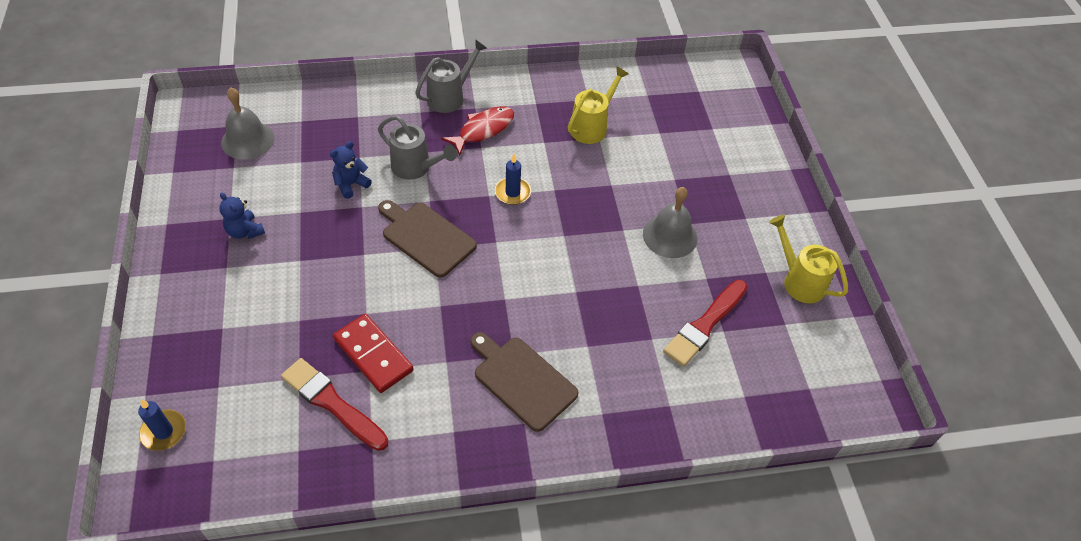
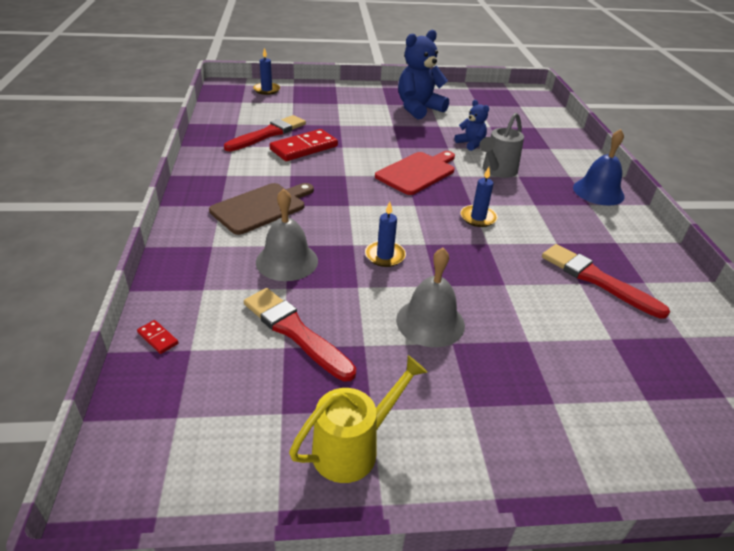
camera: 95 degrees right, 15 degrees down
blue teddy bear [219,192,265,239] -> blue teddy bear [398,30,449,119], size x1.89
grey bell [221,88,275,160] -> grey bell moved to [256,189,318,281]
brown cutting board [378,200,477,278] -> red cutting board [375,151,455,195]
grey watering can [415,39,487,113] -> blue bell [573,129,625,205]
red fish [441,106,514,156] -> none
yellow watering can [568,66,629,144] -> red brush [542,244,670,319]
none -> red domino [137,320,178,354]
none -> blue candle [365,202,406,267]

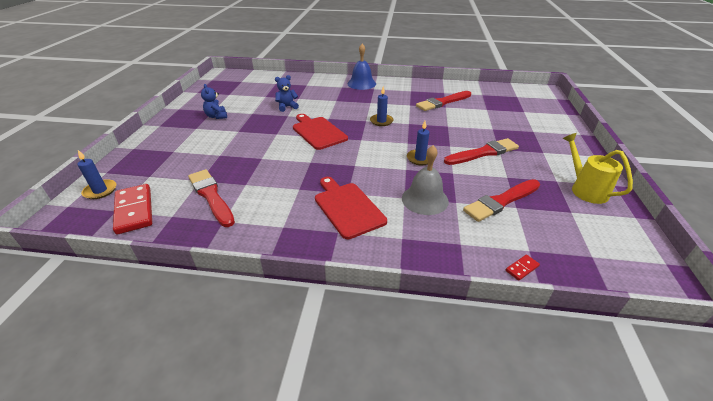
camera: 75 degrees left, 0 degrees up
brown cutting board [209,183,314,235] -> red cutting board [315,177,387,239]
red domino [270,129,338,161] -> red domino moved to [113,184,152,234]
grey bell [396,248,465,347] -> red brush [444,138,519,165]
blue teddy bear [398,30,449,119] -> blue teddy bear [201,84,227,119], size x0.53
grey watering can [479,112,524,178] -> none

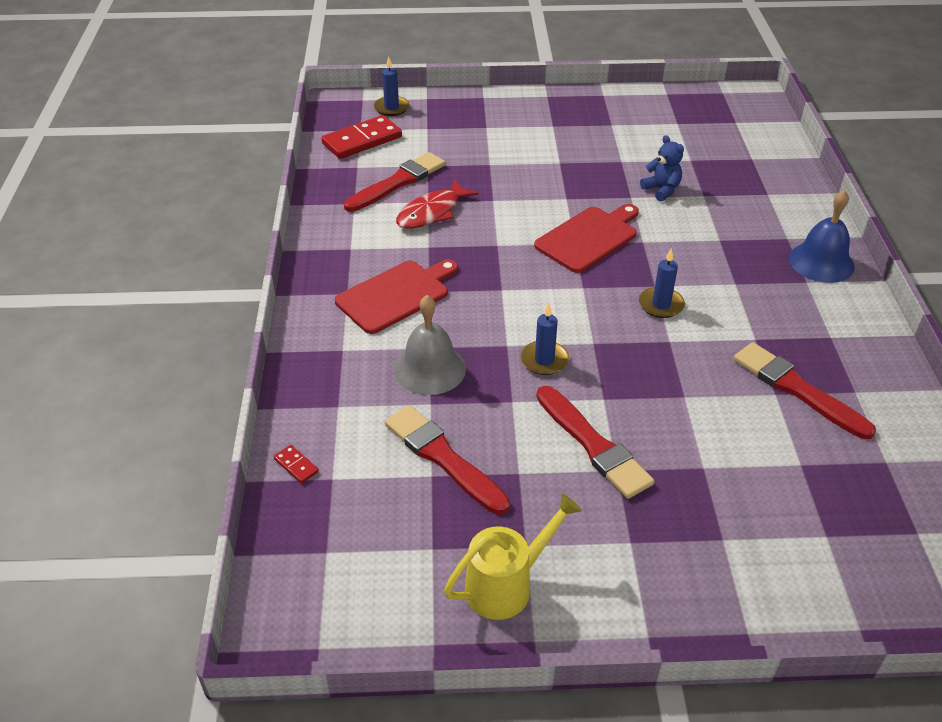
camera: 80 degrees right, 5 degrees up
blue teddy bear [201,84,227,119] -> none
none -> red fish [396,179,479,229]

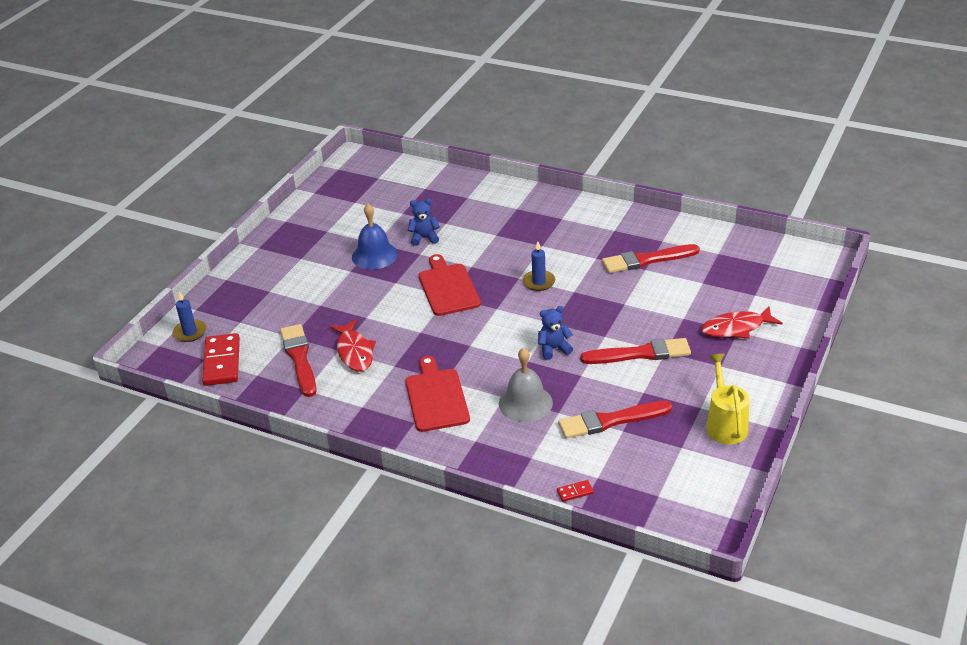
camera: 60 degrees left, 5 degrees down
blue candle [521,303,569,375] -> blue teddy bear [538,306,573,360]
blue bell [789,190,855,283] -> blue bell moved to [352,204,398,270]
none -> red fish [701,307,783,339]

